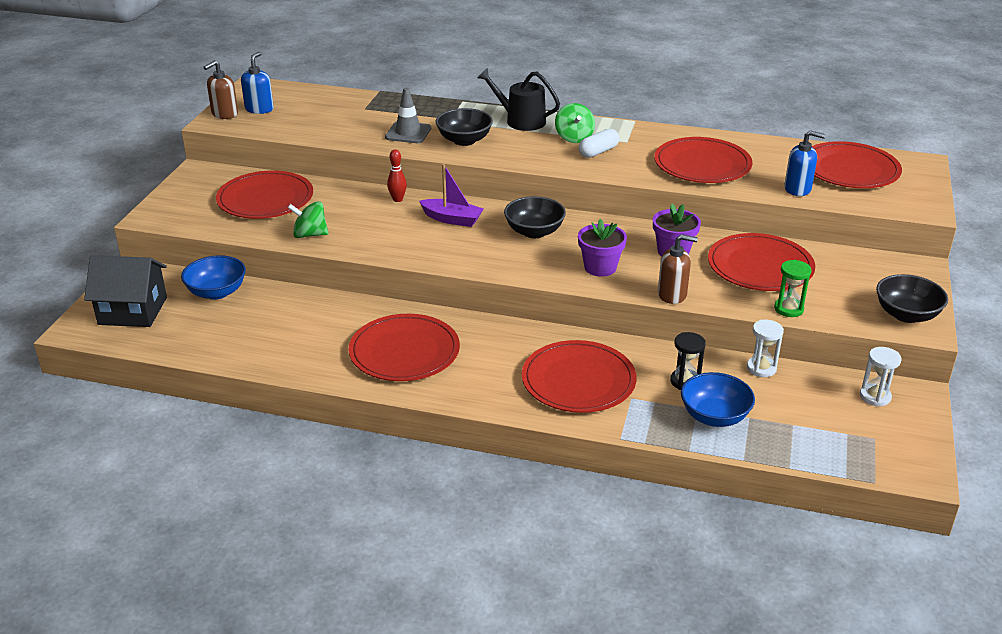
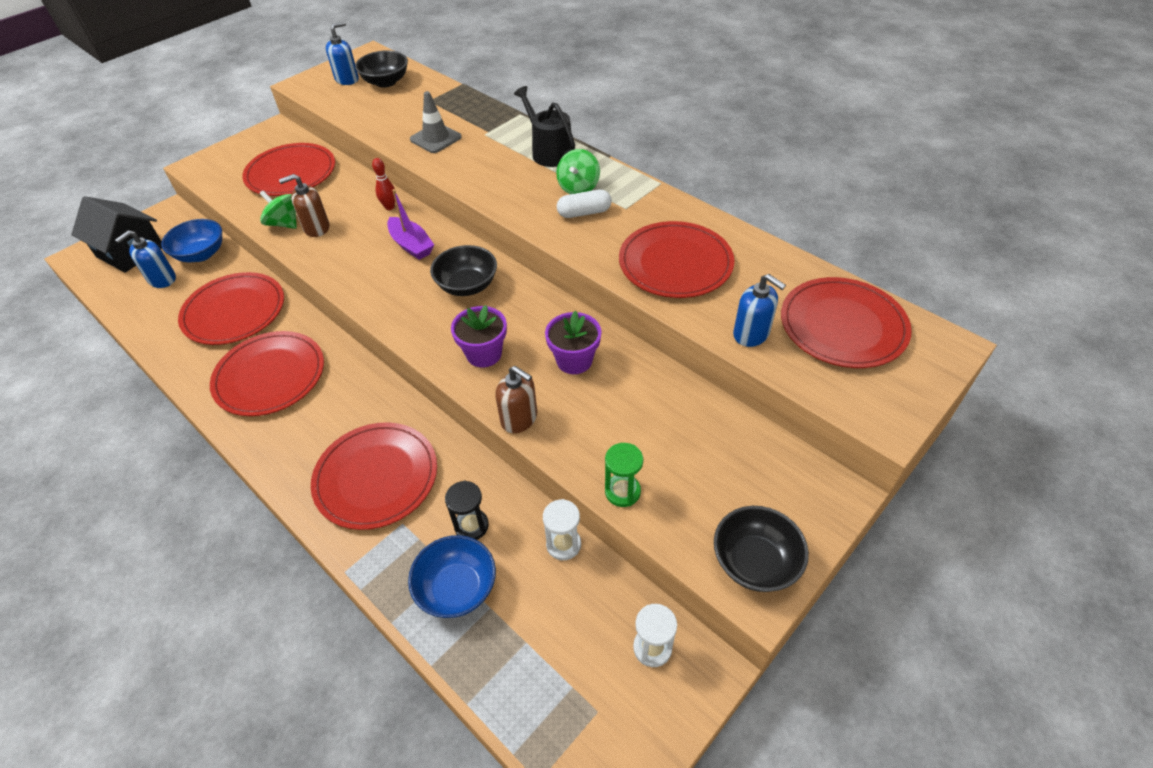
camera: 30 degrees right, 15 degrees up
brown soap dispenser [204,60,238,119] -> brown soap dispenser moved to [279,174,329,237]
black bowl [436,108,493,146] -> black bowl moved to [355,50,408,88]
red plate [708,233,815,291] -> red plate moved to [178,272,284,345]
none -> blue soap dispenser [115,230,176,288]

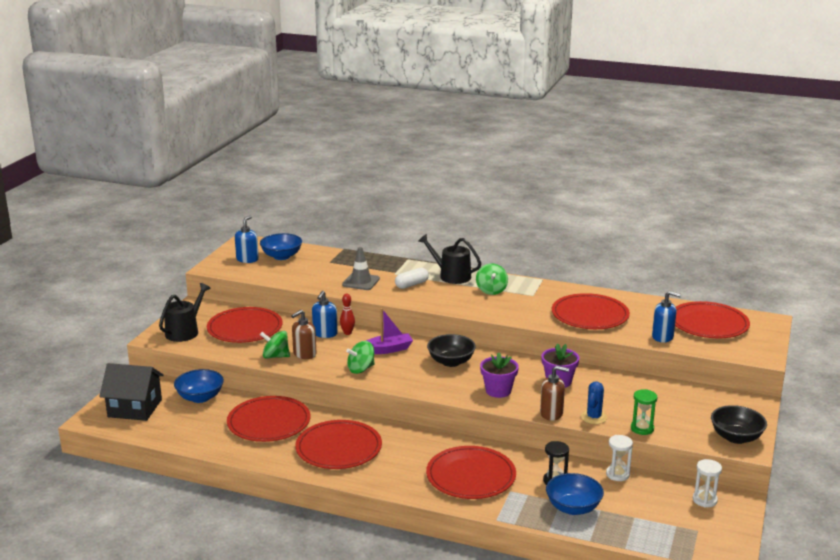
camera: 25 degrees left, 25 degrees down
blue soap dispenser [115,230,176,288] -> blue soap dispenser moved to [312,291,338,338]
black bowl [355,50,408,88] -> blue bowl [260,233,302,260]
purple boat [387,189,434,260] -> purple boat turned 45 degrees counterclockwise [366,308,413,354]
white capsule [557,189,612,218] -> white capsule moved to [395,268,429,289]
none -> black watering can [159,283,211,342]
none -> green spinning top [346,341,375,374]
none -> blue cactus [581,381,607,424]

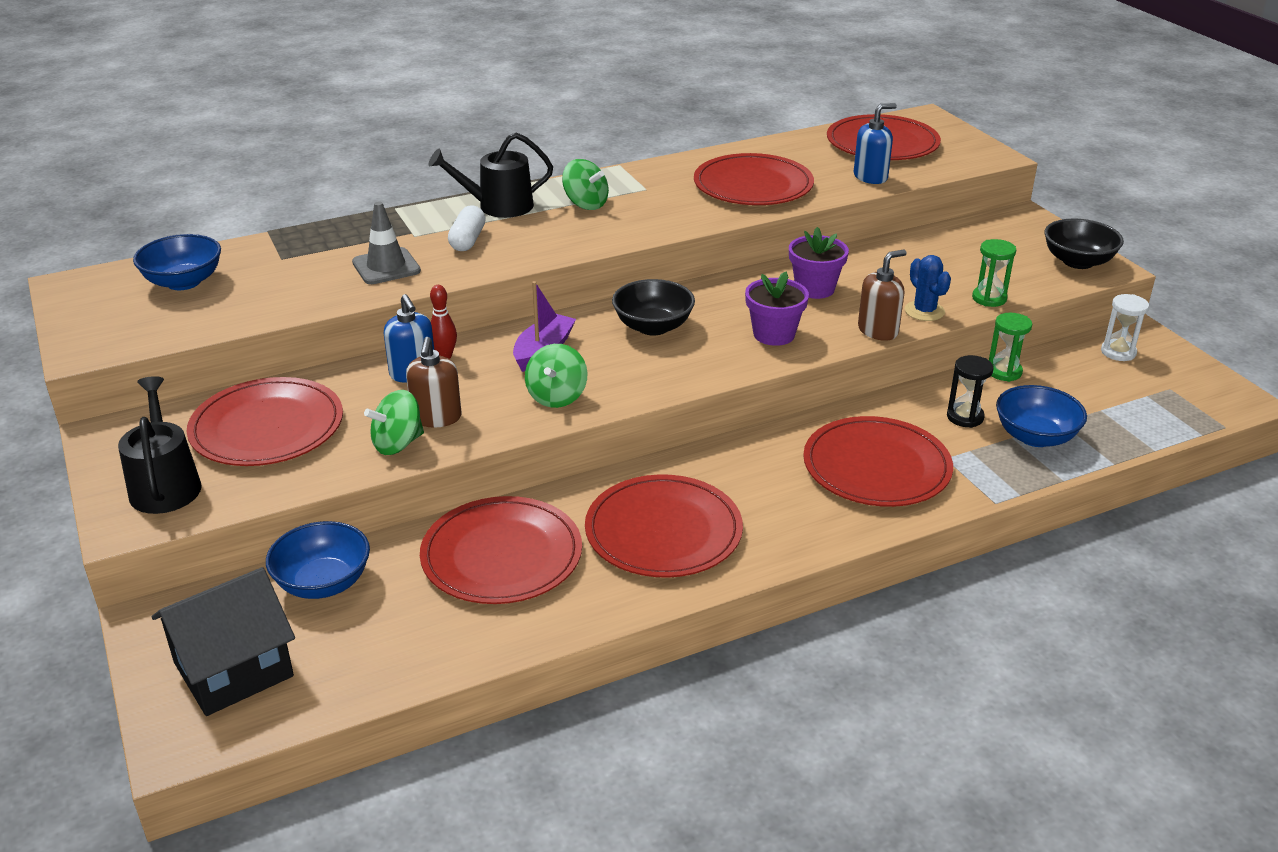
camera: 45 degrees left, 10 degrees up
blue soap dispenser [235,215,259,263] -> none
white hourglass [606,435,633,481] -> green hourglass [989,313,1032,382]

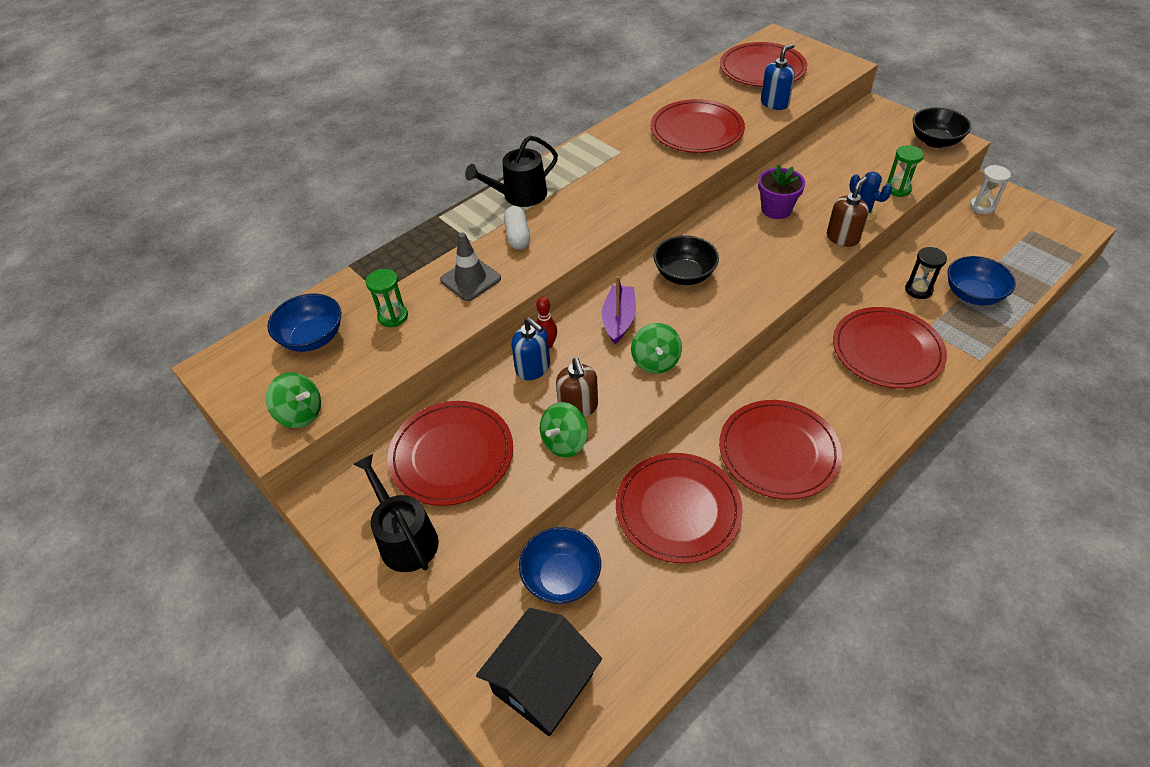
camera: 15 degrees left, 15 degrees up
green spinning top [562,159,609,210] -> green spinning top moved to [266,372,321,428]
purple flower pot [745,271,809,346] -> none
green hourglass [989,313,1032,382] -> green hourglass moved to [366,269,408,327]

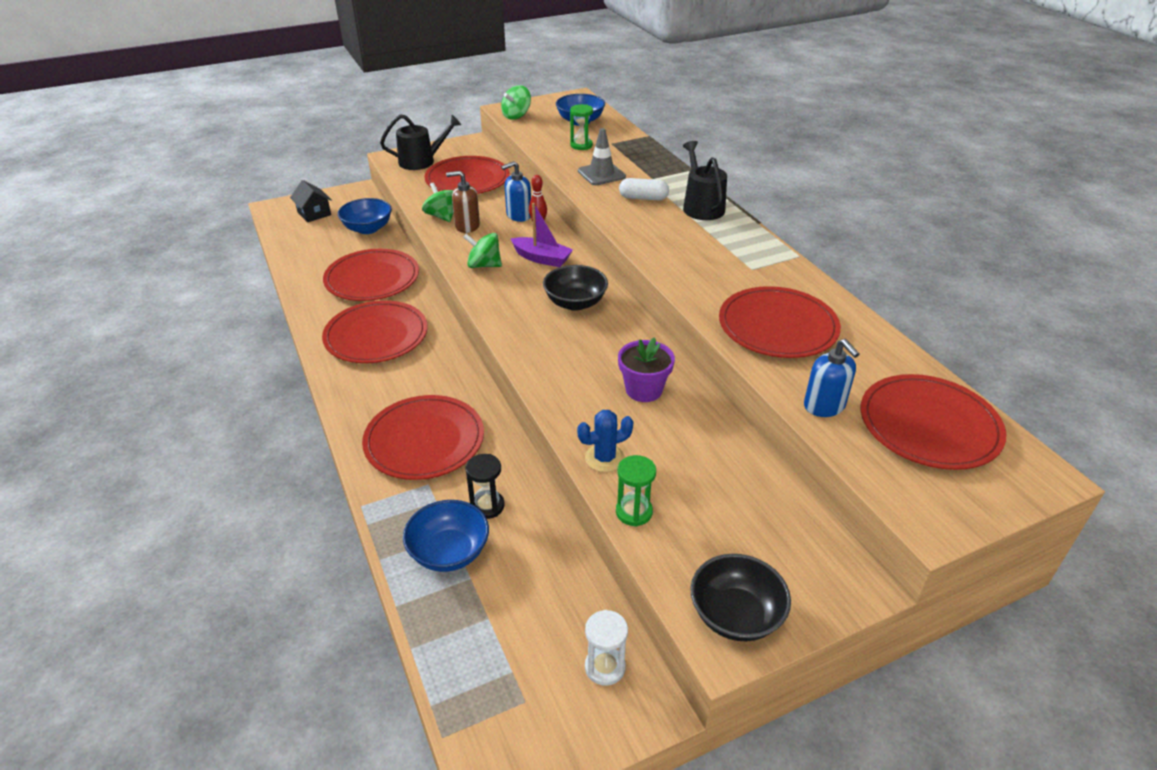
camera: 105 degrees right, 10 degrees down
black house [476,608,602,736] -> black house [290,180,332,222], size x0.61
brown soap dispenser [827,177,869,247] -> none

